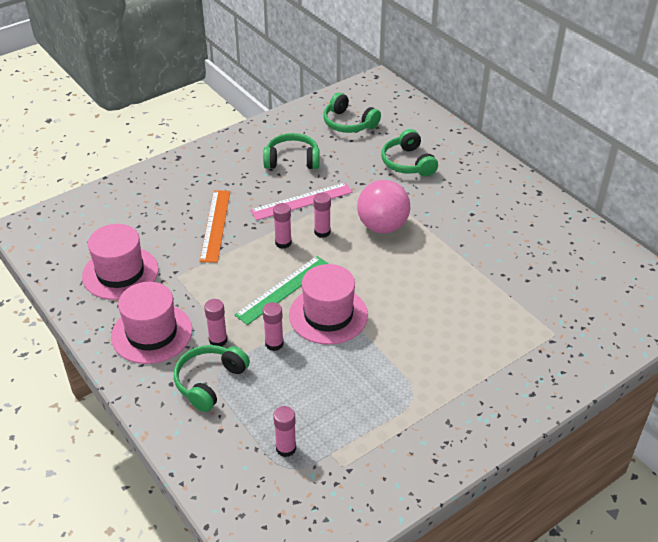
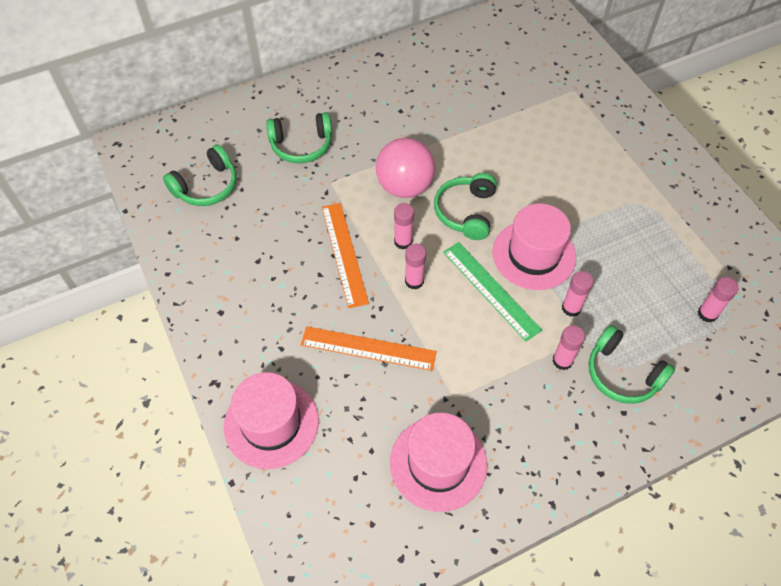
camera: 80 degrees left, 15 degrees up
pink hat [111,282,192,364] -> pink hat moved to [224,372,319,469]
pink ruler [250,182,353,221] -> orange ruler [322,203,369,308]
green headphones [263,133,320,169] -> green headphones moved to [434,173,497,240]

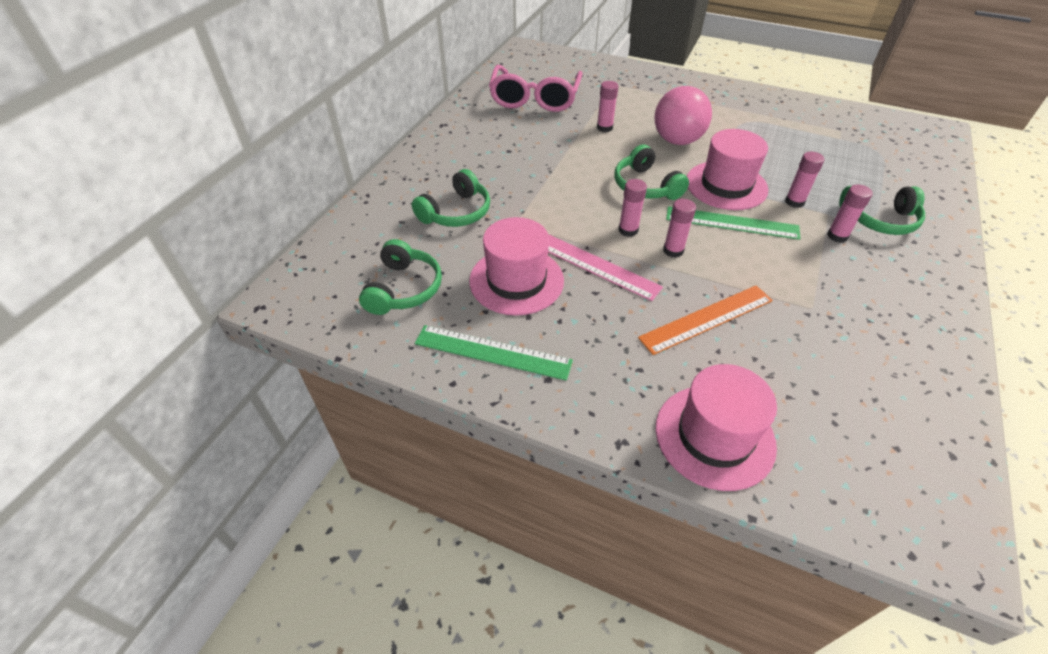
camera: 40 degrees left, 10 degrees down
orange ruler [322,203,369,308] -> pink ruler [548,234,663,301]
pink ball [376,138,435,198] -> pink ball moved to [655,86,712,145]
pink hat [390,413,487,512] -> pink hat moved to [469,217,564,316]
pink glue stick [698,277,739,323] -> pink glue stick moved to [597,81,619,132]
none -> green ruler [415,325,573,381]
none -> pink glasses [489,65,583,112]

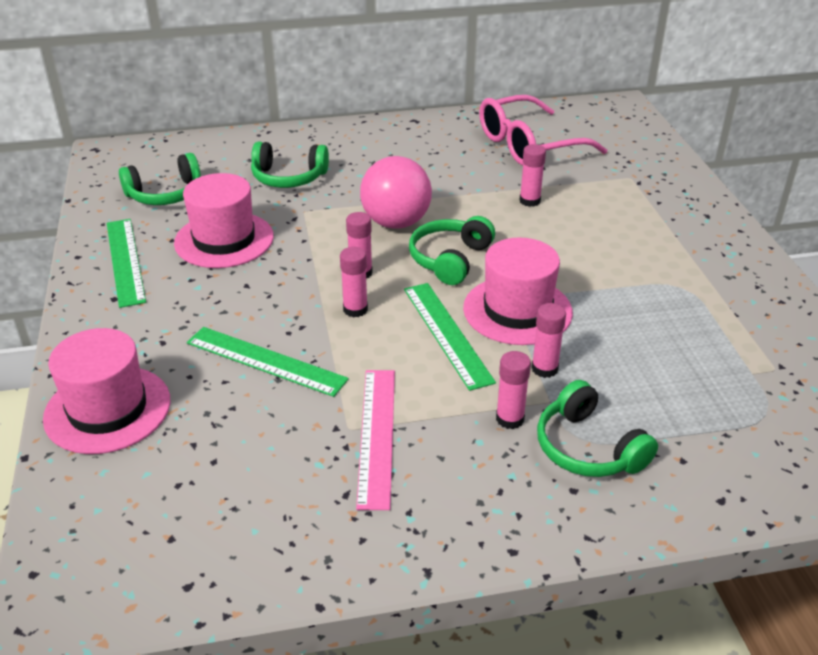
camera: 55 degrees right, 10 degrees down
pink ruler [548,234,663,301] -> pink ruler moved to [356,370,395,510]
orange ruler [638,286,773,355] -> green ruler [187,327,349,397]
pink ball [655,86,712,145] -> pink ball moved to [360,156,432,229]

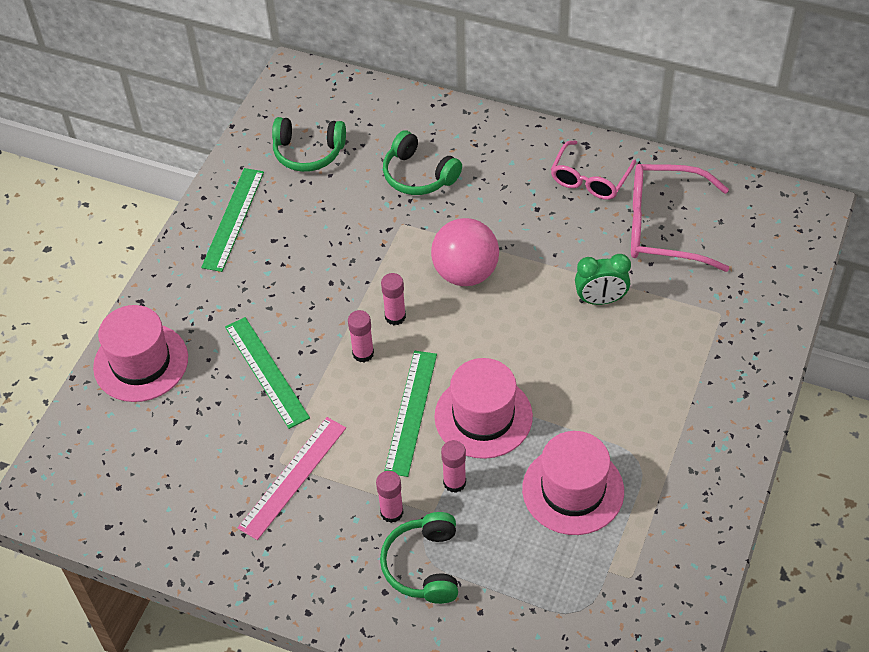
camera: 35 degrees right, 15 degrees up
pink hat [174,173,274,268] -> pink hat moved to [522,431,624,535]
green headphones [409,216,495,285] -> none
pink glue stick [519,144,546,207] -> green clock [575,254,631,305]
none -> pink glasses [551,141,636,200]

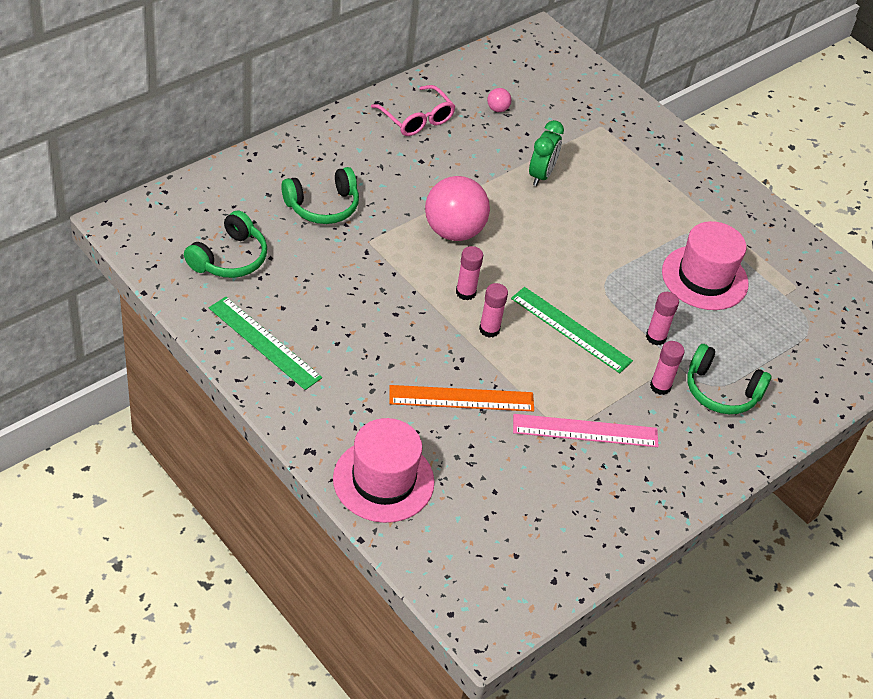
camera: 70 degrees left, 5 degrees down
green ruler [225,317,310,429] -> orange ruler [389,385,534,411]
pink ruler [238,417,346,540] -> pink ruler turned 60 degrees counterclockwise [513,414,659,447]
pink hat [434,358,533,459] -> none
pink glasses [631,164,729,272] -> pink ball [487,88,511,112]

